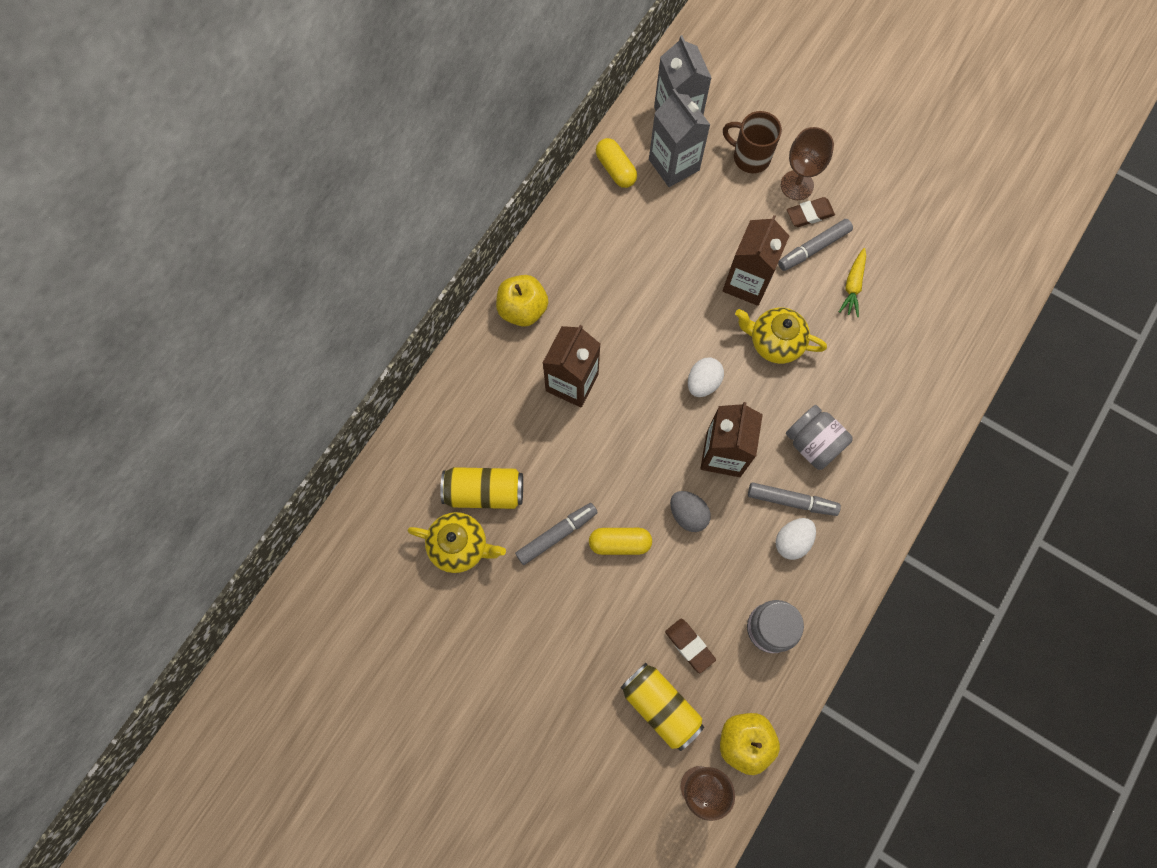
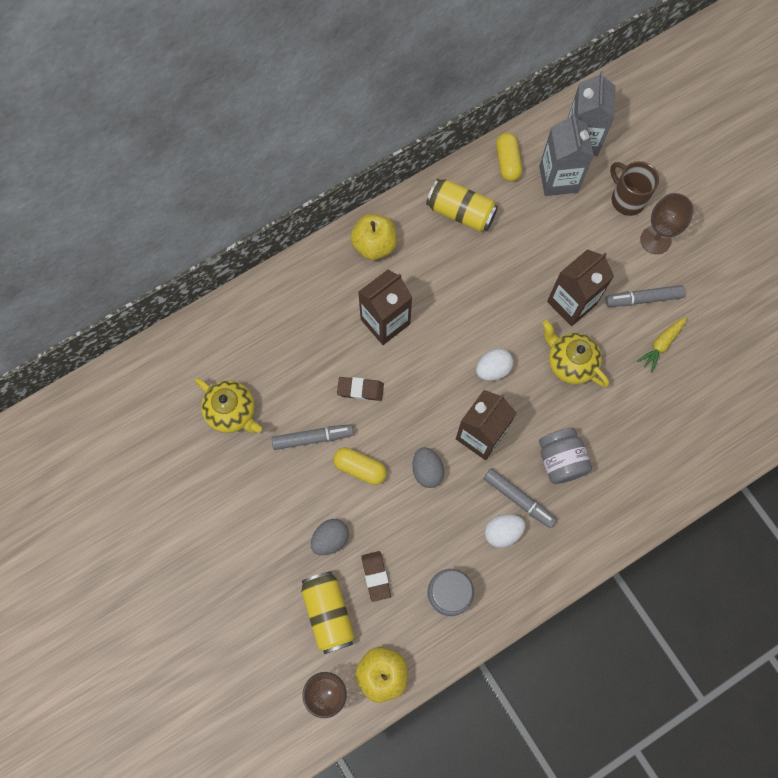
camera: 25 degrees right, 0 degrees up
yellow can [440,467,523,509] -> yellow can moved to [426,179,498,232]
brown eraser [787,197,835,227] -> brown eraser moved to [337,377,384,401]
none -> grey egg [311,519,349,555]

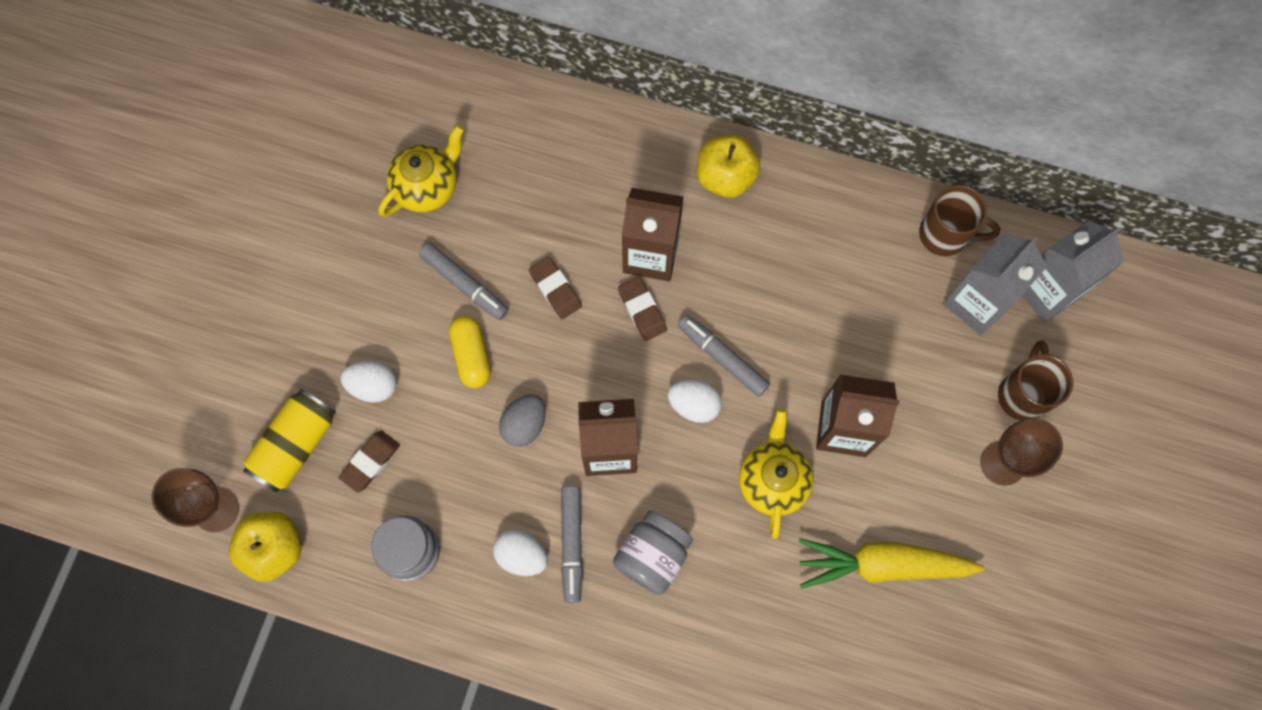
camera: 50 degrees right, 0 degrees up
yellow teapot [195,378,262,433] -> yellow teapot turned 135 degrees counterclockwise [378,125,464,217]
grey egg [311,519,349,555] -> white egg [340,361,397,403]
yellow can [426,179,498,232] -> none
yellow capsule [496,133,522,182] -> brown mug [919,185,1001,256]
grey marker [605,285,685,307] -> grey marker moved to [678,315,770,397]
yellow carrot [637,317,687,373] -> yellow carrot [799,538,985,589], size x1.80
none -> brown eraser [618,277,667,341]

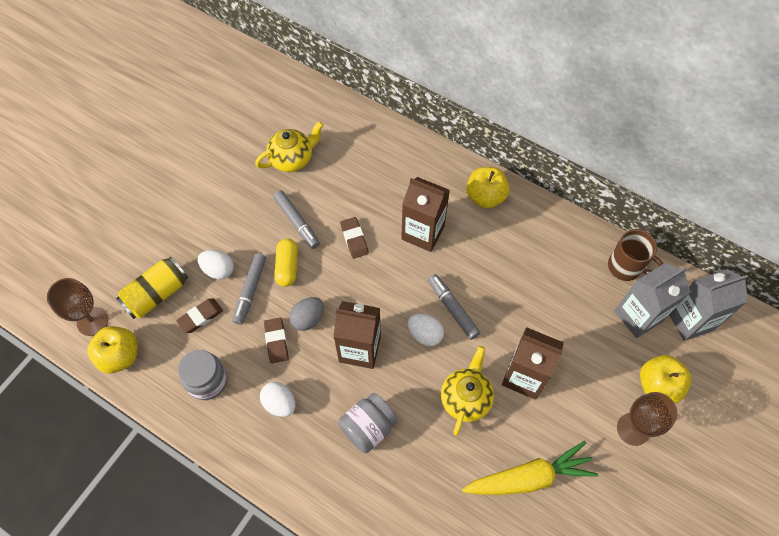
camera: 15 degrees right, 10 degrees down
grey marker [561,486,583,603] -> grey marker moved to [232,253,266,325]
brown eraser [618,277,667,341] -> brown eraser moved to [264,318,289,363]
yellow carrot [799,538,985,589] -> yellow carrot turned 150 degrees clockwise [462,441,598,495]
brown mug [998,341,1073,421] -> yellow apple [640,355,691,403]

